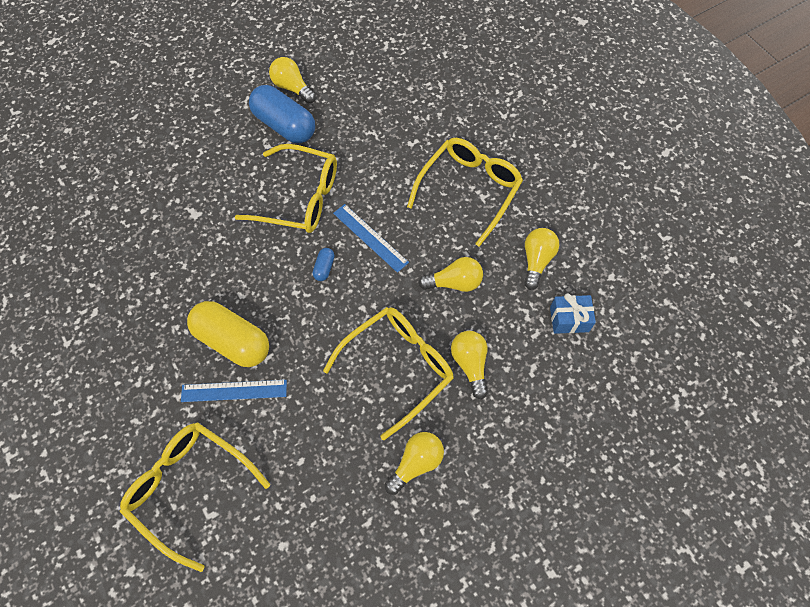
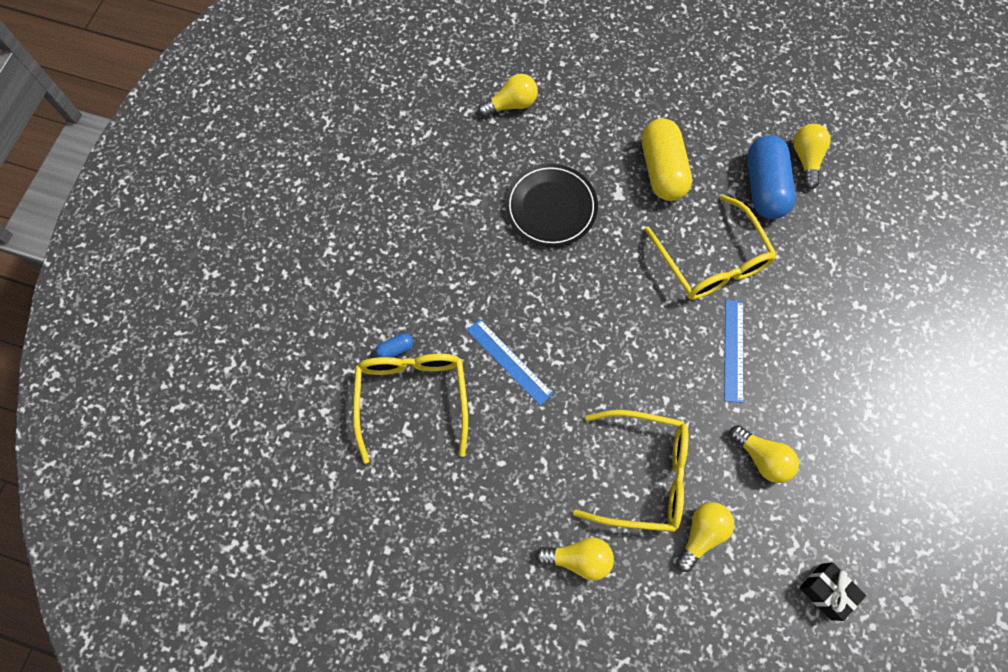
camera: 50 degrees right, 5 degrees up
yellow capsule [187,301,269,367] -> yellow capsule moved to [642,118,692,201]
blue capsule [313,248,334,281] -> blue capsule moved to [375,333,413,358]
yellow glasses [407,138,523,247] -> none
yellow light bulb [524,228,559,290] -> yellow light bulb moved to [478,74,538,117]
blue gift [550,294,596,334] -> black gift [799,562,866,621]
none -> black plate [505,164,598,247]

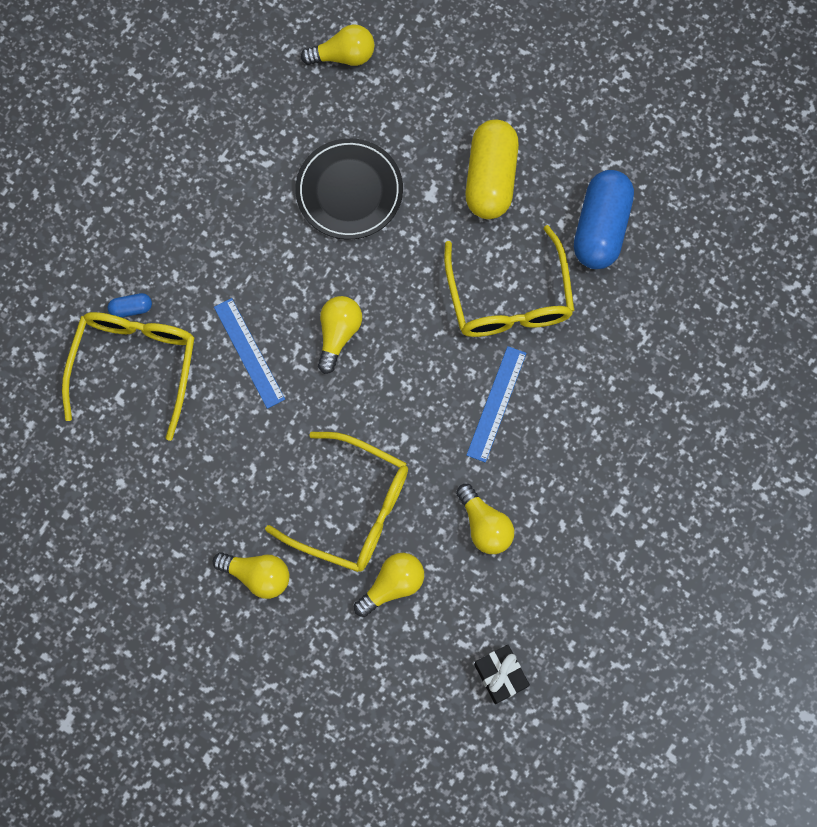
camera: 15 degrees right, 5 degrees up
yellow light bulb [793,124,831,189] -> yellow light bulb moved to [318,296,362,374]

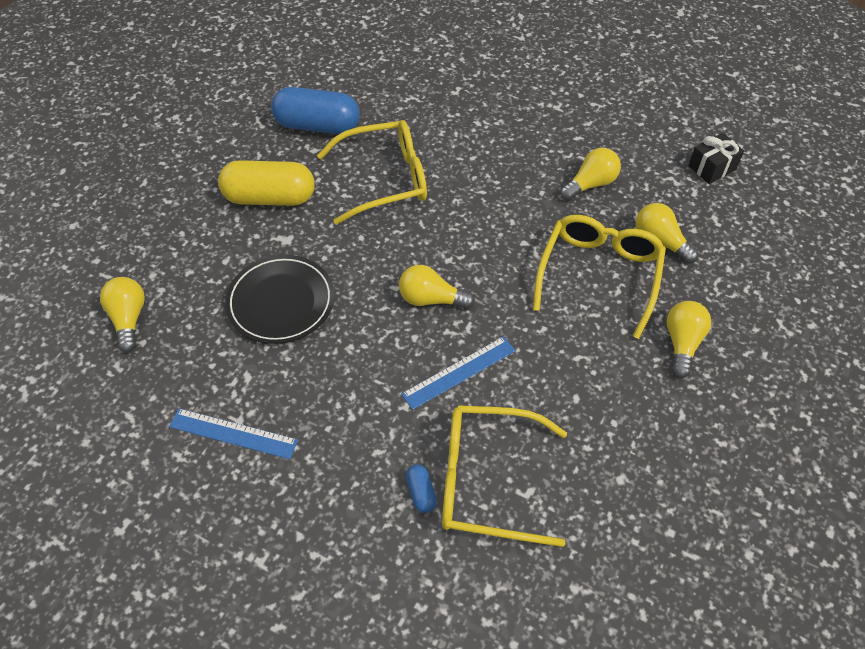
camera: 95 degrees left, 20 degrees down
blue ruler [466,346,527,463] -> blue ruler moved to [169,408,298,459]

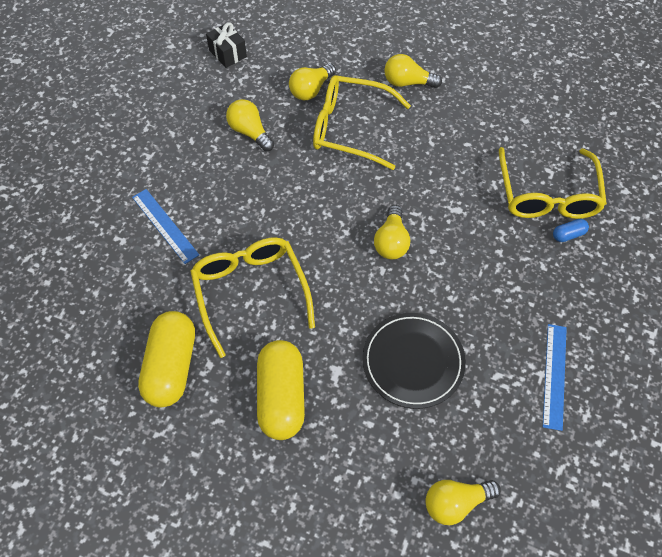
camera: 95 degrees left, 5 degrees up
blue capsule [271,87,360,134] -> yellow capsule [138,311,195,407]
blue ruler [401,336,515,410] -> blue ruler moved to [132,189,199,264]

